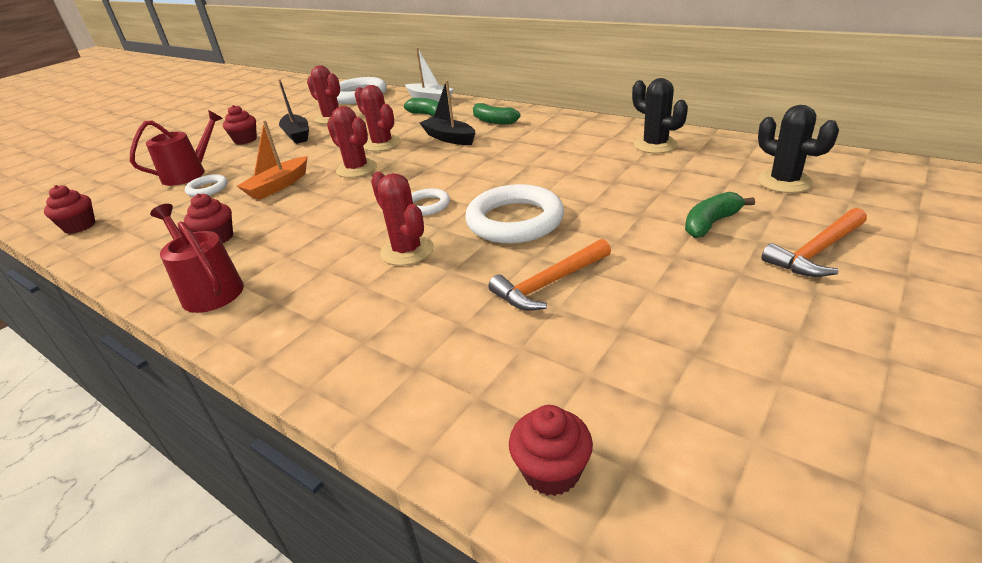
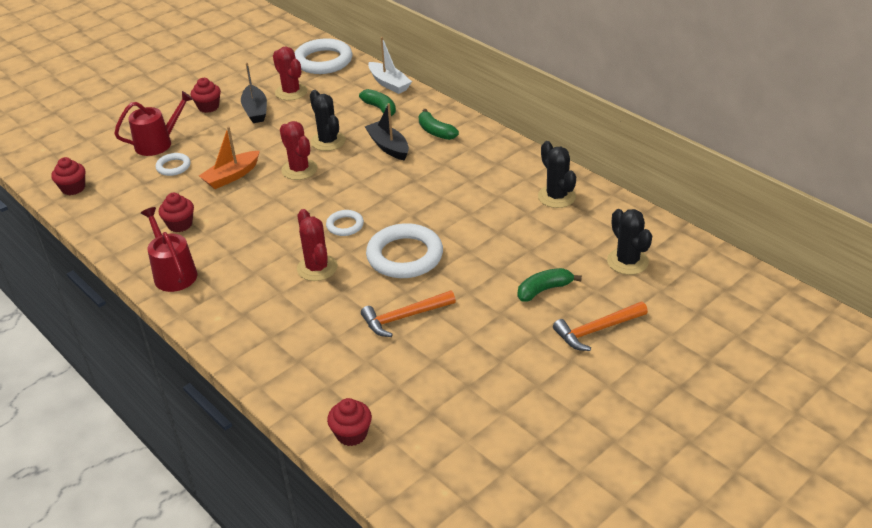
camera: 10 degrees right, 5 degrees up
red cactus [355,85,401,151] -> black cactus [310,90,346,151]

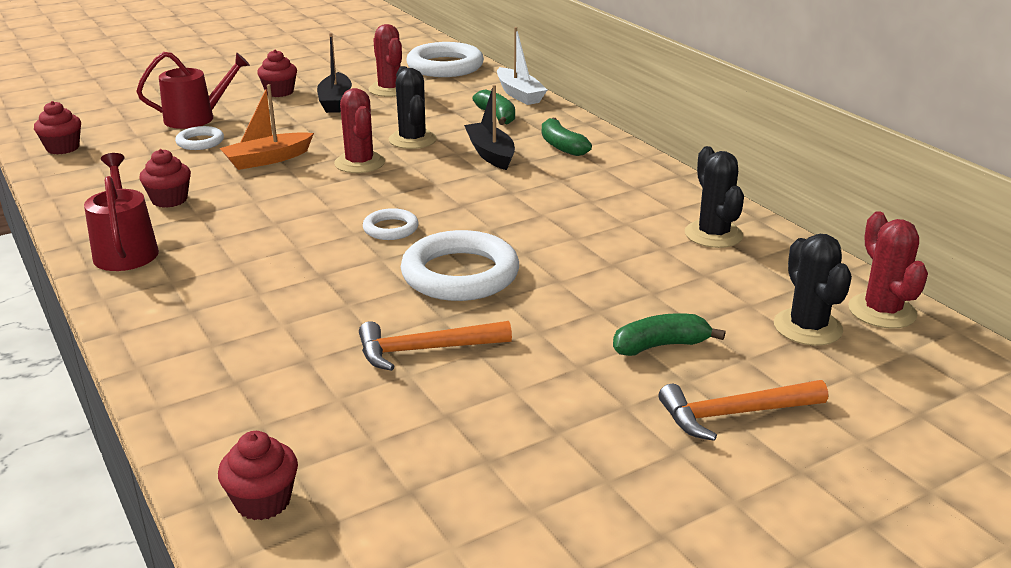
camera: 10 degrees right, 10 degrees down
red cactus [297,209,338,281] -> red cactus moved to [848,211,928,329]

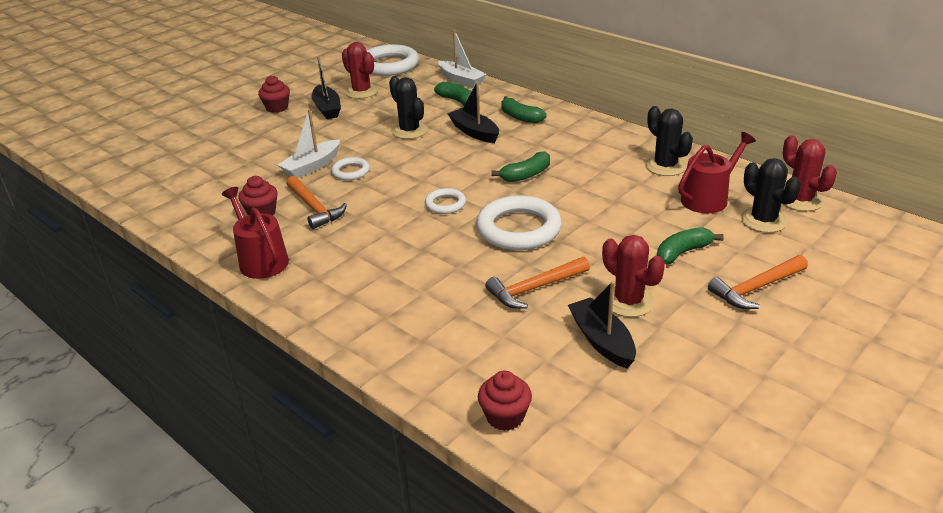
camera: 15 degrees left, 5 degrees up
red cupcake [34,101,81,155] -> none
red watering can [136,52,250,129] -> red watering can moved to [678,132,756,213]
white ring [175,126,224,150] -> white ring moved to [331,157,370,180]
orange boat [220,84,314,170] -> white boat [278,109,340,178]
red cactus [334,88,385,173] -> red cactus moved to [602,235,665,317]
none -> orange hammer [286,176,347,229]
none -> green banana [491,151,550,182]
none -> black boat [568,281,636,368]

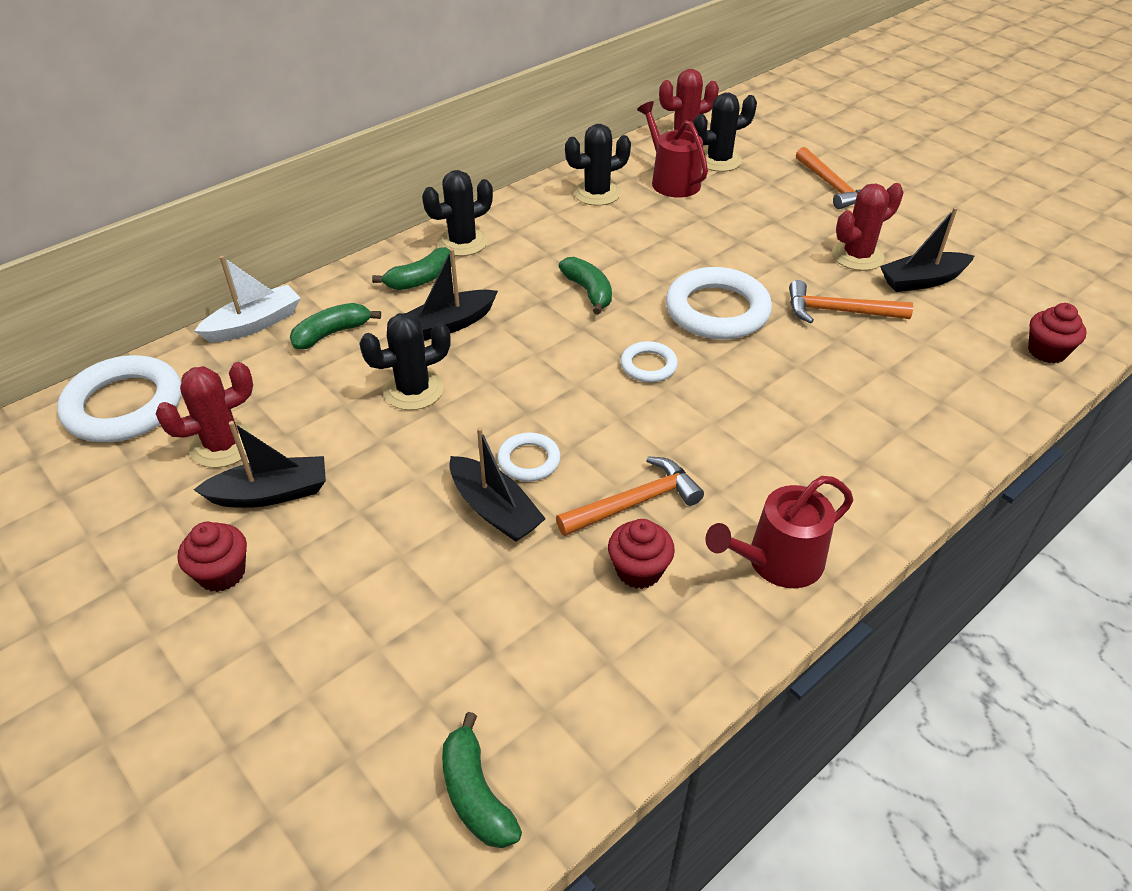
camera: 85 degrees left, 10 degrees up
white boat [278,109,340,178] -> black boat [450,427,546,542]
orange hammer [485,257,590,309] -> orange hammer turned 120 degrees clockwise [789,280,913,323]
green banana [657,227,724,264] -> green banana moved to [442,712,522,848]
none -> black cactus [422,170,493,256]

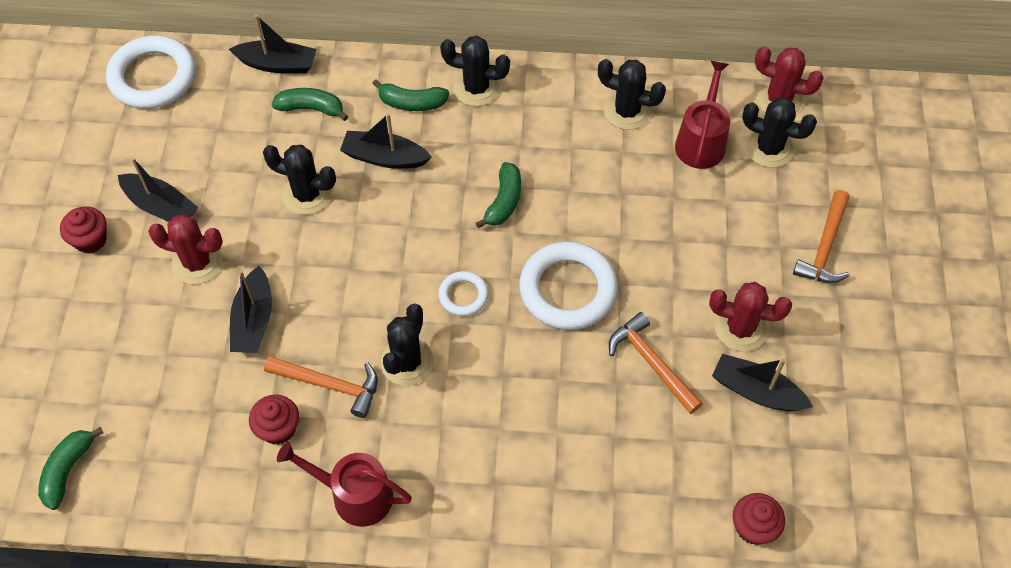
camera: 45 degrees right, 15 degrees up
red cactus [155,362,255,468] -> red cactus moved to [148,214,223,284]
white boat [194,256,301,343] -> black boat [229,15,316,73]
white ring [497,432,561,482] -> none
none -> black cactus [381,304,434,386]

